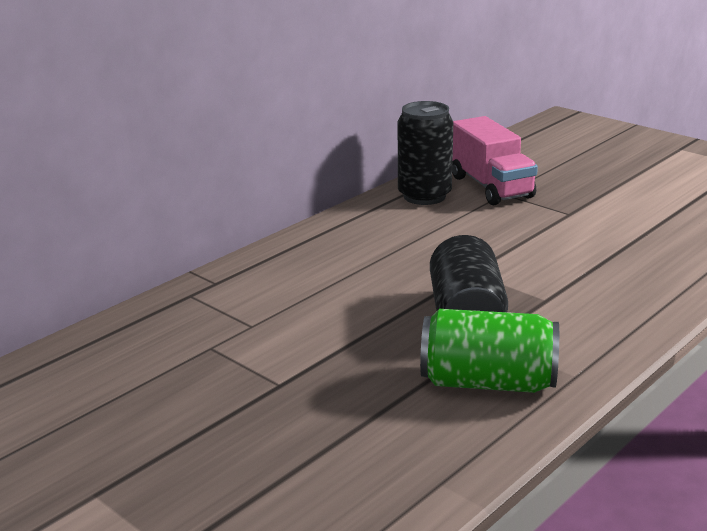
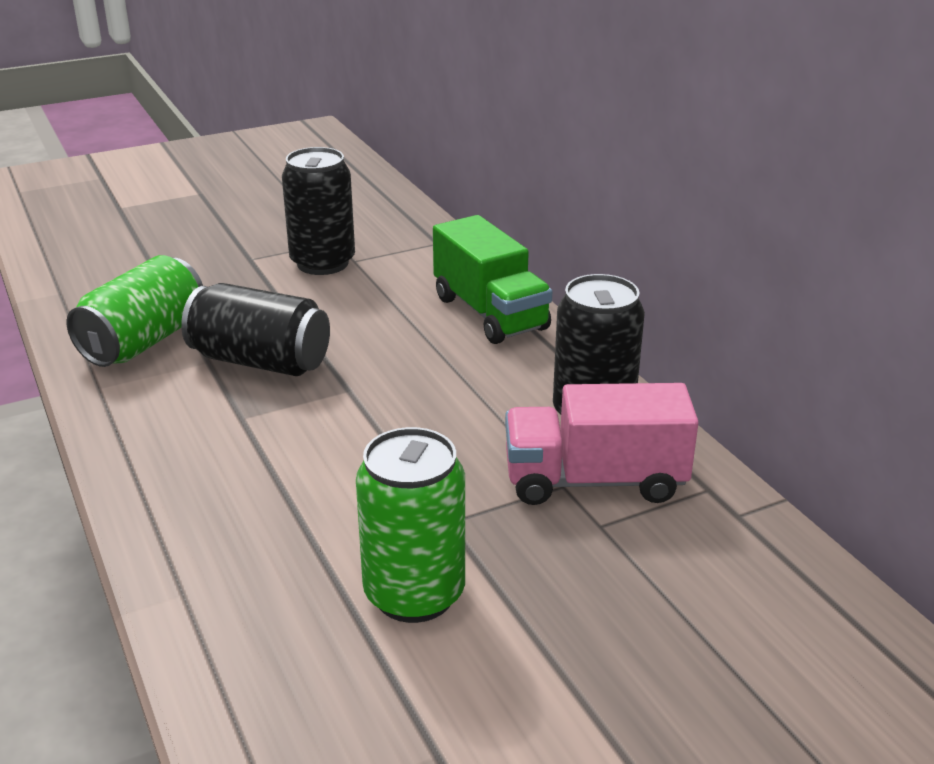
camera: 110 degrees right, 5 degrees up
none -> black can [282,147,355,275]
none -> green can [356,427,465,623]
none -> green truck [433,215,552,344]

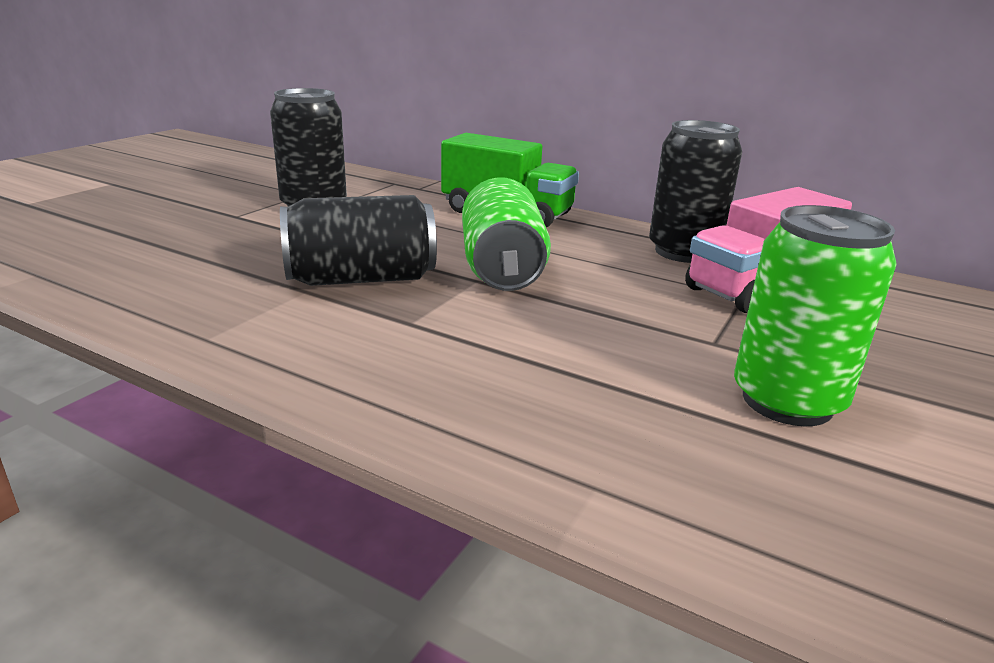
camera: 35 degrees left, 5 degrees down
green can [66,255,203,367] -> green can moved to [462,177,551,291]

